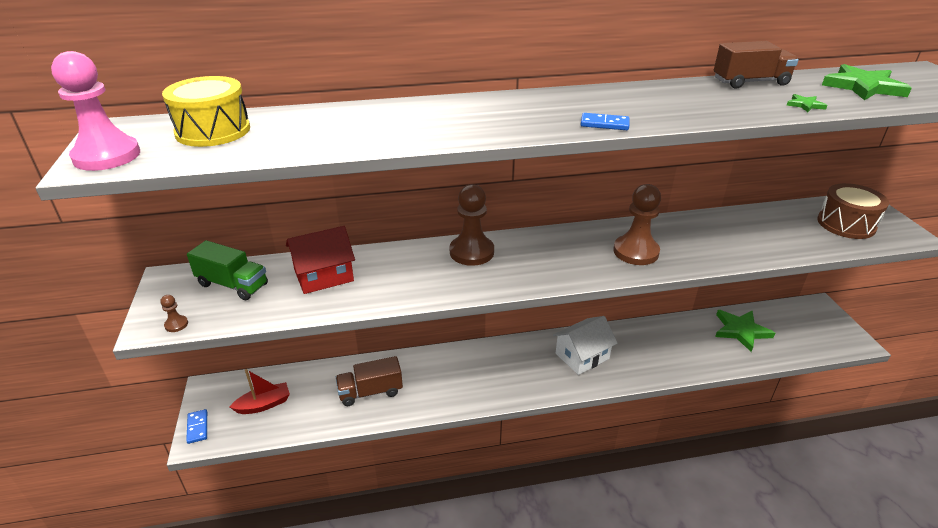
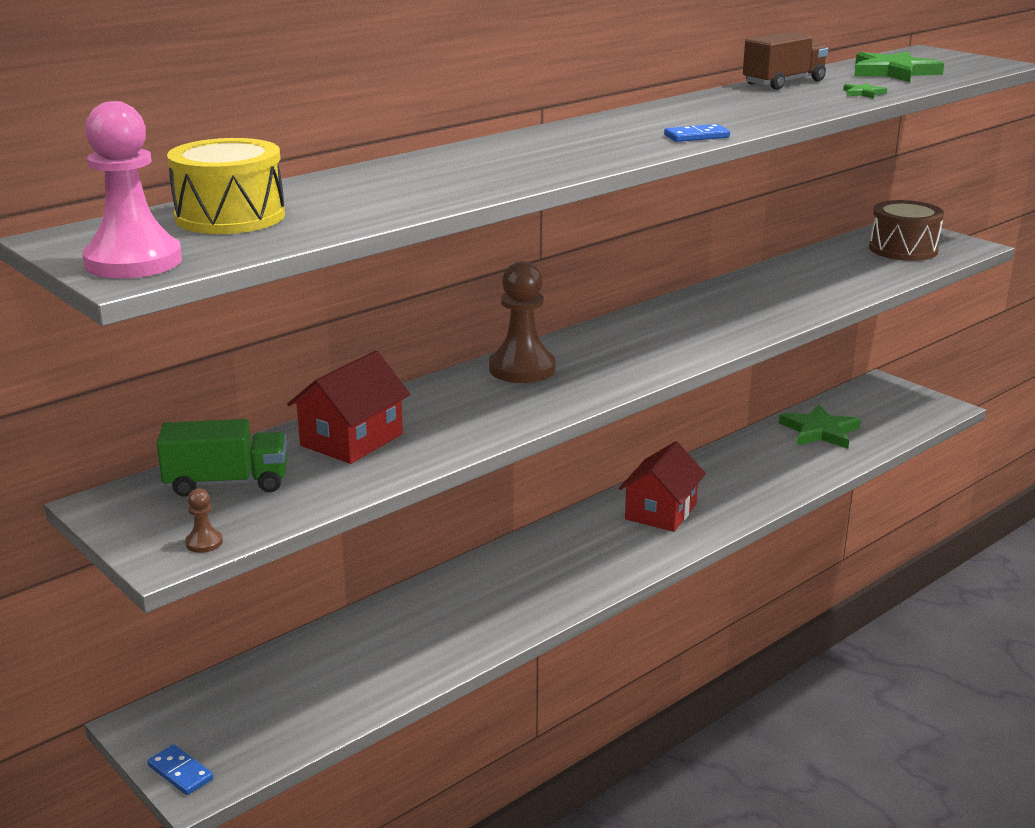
camera: 30 degrees left, 10 degrees down
red boat [230,369,290,414] -> none
brown truck [336,356,403,406] -> none
white house [553,316,618,375] -> red house [619,441,706,532]
brown pawn [613,184,661,265] -> none

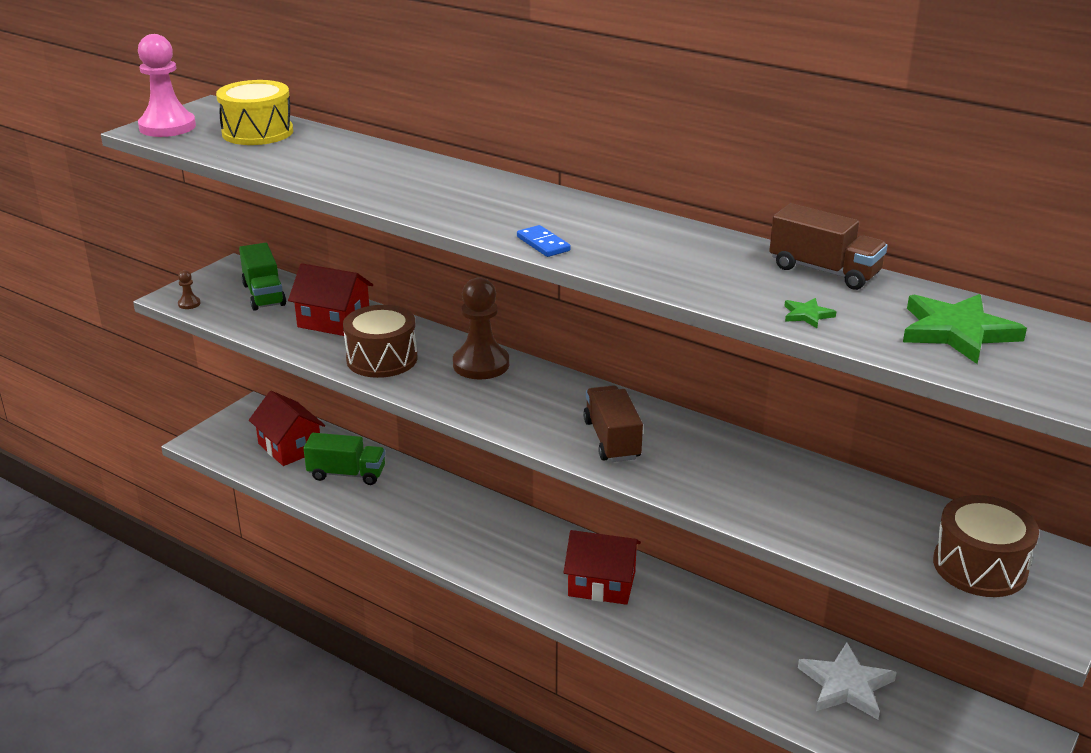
camera: 75 degrees right, 5 degrees up
blue domino [147,744,213,795] -> none
green star [779,404,861,448] -> white star [798,642,897,720]
none -> red house [249,391,325,466]
none -> green truck [303,433,385,485]
none -> brown drum [343,305,417,378]
none -> brown truck [583,385,643,462]

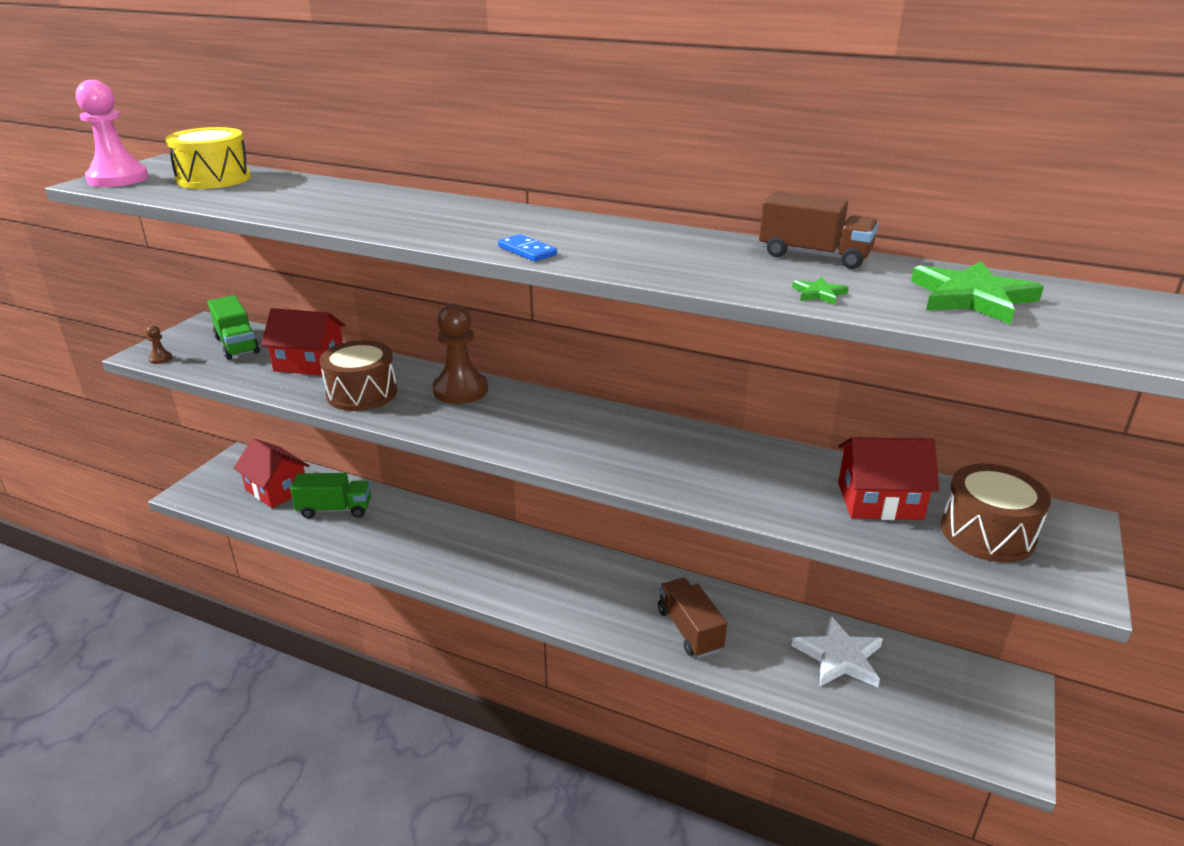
camera: 10 degrees left, 0 degrees up
red house [564,530,641,605] -> red house moved to [838,437,939,520]
brown truck [583,385,643,462] -> brown truck moved to [658,578,727,658]

